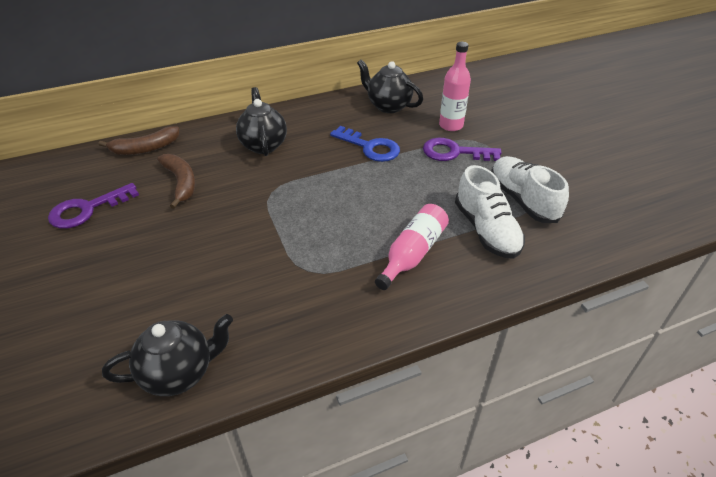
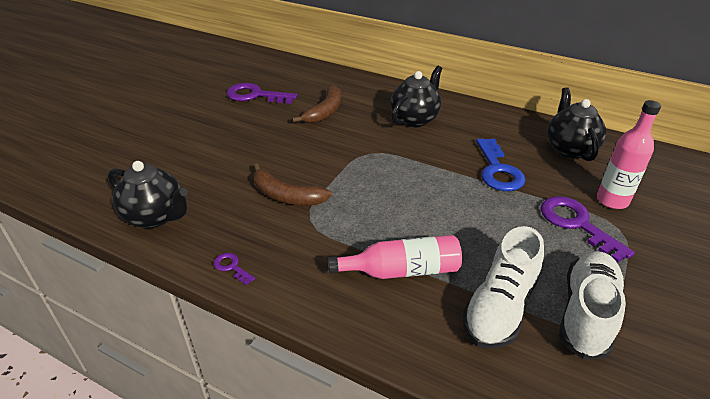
camera: 50 degrees right, 5 degrees down
brown banana [98,126,179,155] -> brown banana moved to [253,163,332,206]
none -> purple key [214,253,255,285]

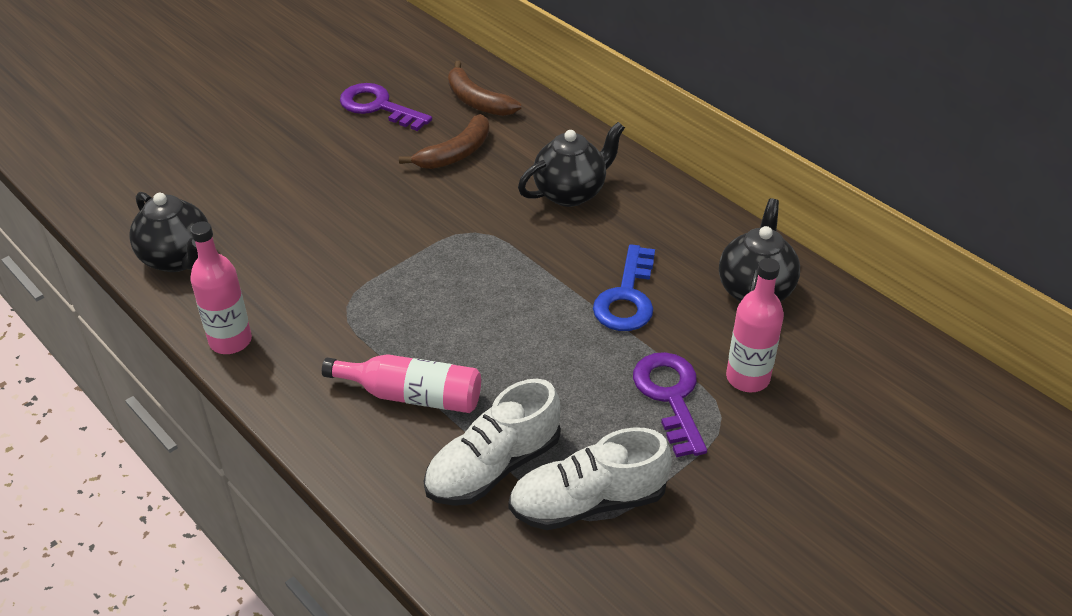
camera: 20 degrees right, 5 degrees up
purple key [214,253,255,285] -> pink bottle [190,222,252,354]
brown banana [253,163,332,206] -> brown banana moved to [448,61,521,116]
white shoe [559,251,626,359] -> white shoe turned 150 degrees counterclockwise [508,427,672,530]

